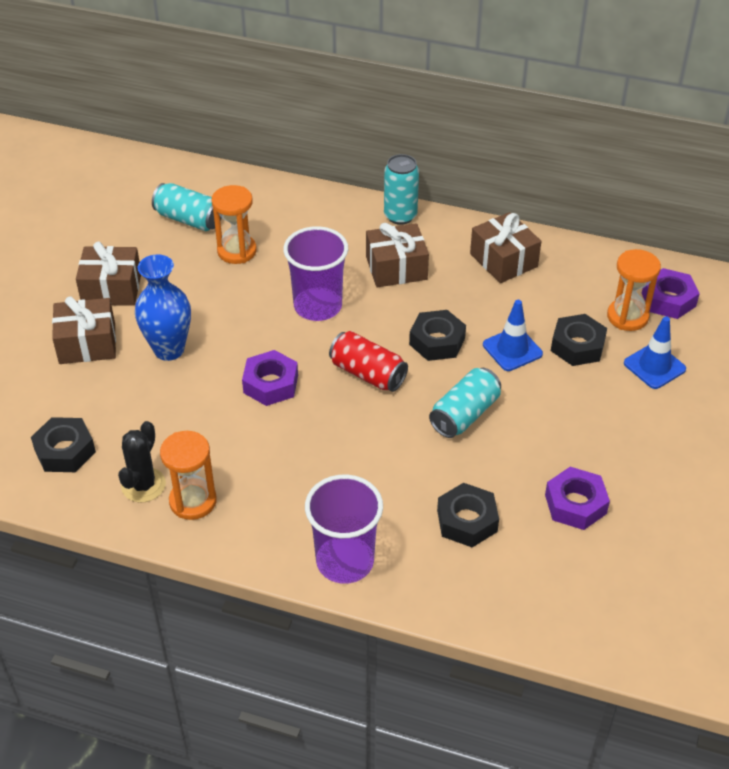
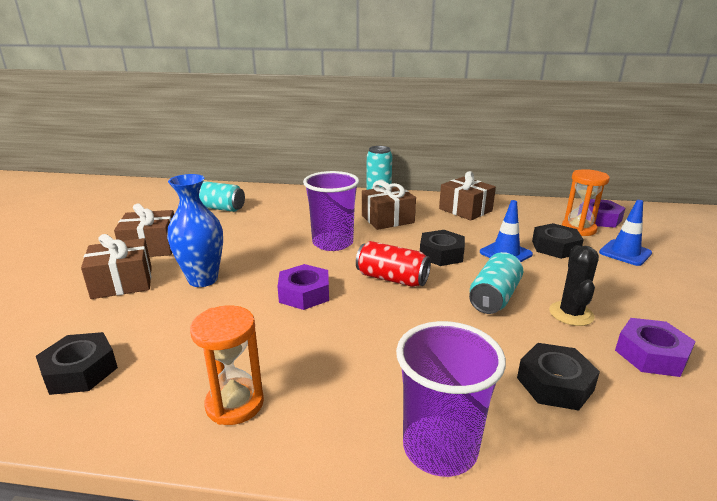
camera: 10 degrees left, 20 degrees down
black cactus [118,421,166,503] -> black cactus moved to [549,245,599,326]
orange hourglass [212,185,257,264] -> none

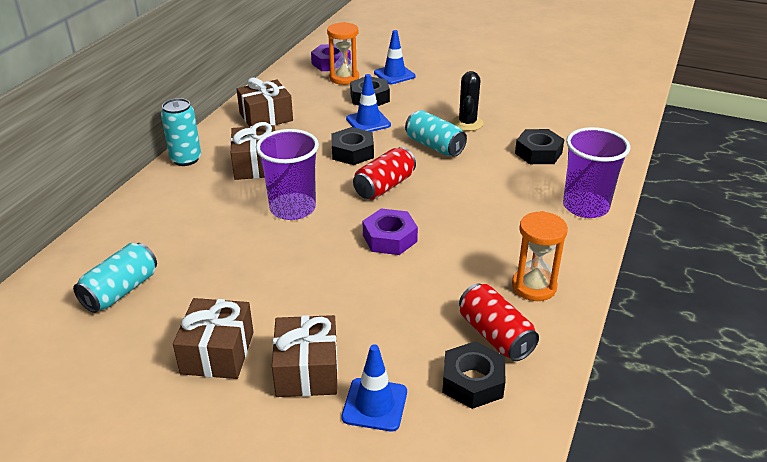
camera: 75 degrees left, 10 degrees up
blue vase [167,174,223,287] -> none
black cactus [549,245,599,326] -> black cactus turned 75 degrees clockwise [452,71,484,131]
purple nut [615,318,696,377] -> none
none -> blue traffic cone [342,344,407,431]
none -> red can [459,284,539,361]

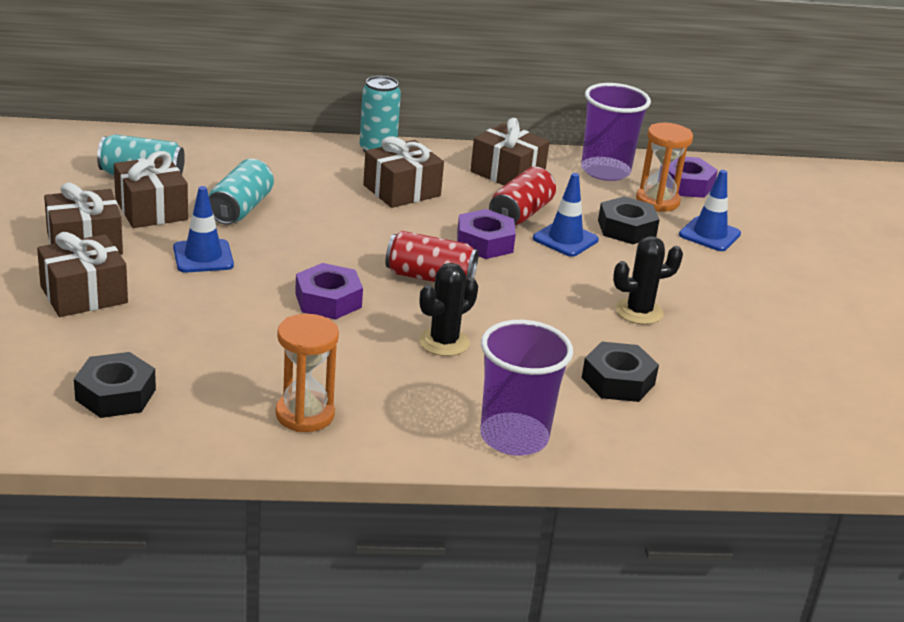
camera: 60 degrees right, 5 degrees down
purple cup [256,129,319,220] -> purple cup moved to [581,83,651,181]
black nut [331,127,374,165] -> purple nut [457,209,516,259]
blue traffic cone [342,344,407,431] -> blue traffic cone moved to [173,186,234,273]
turquoise can [405,110,467,157] -> turquoise can moved to [209,159,274,224]
red can [459,284,539,361] -> red can moved to [489,167,556,226]
none -> brown gift [114,151,188,228]
none -> black cactus [419,263,478,356]

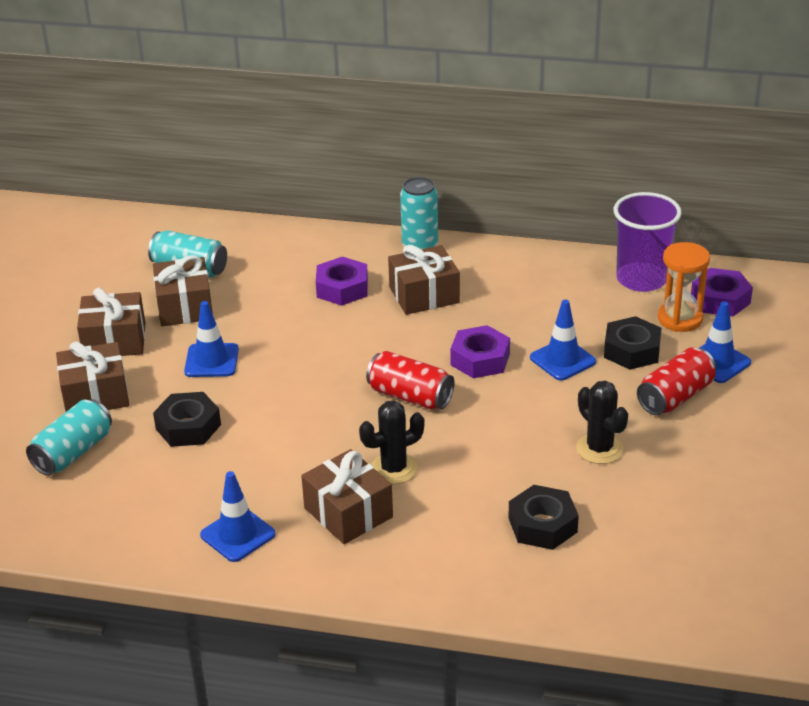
camera: 20 degrees right, 5 degrees up
black nut [74,352,156,418] -> black nut moved to [153,392,221,447]
turquoise can [209,159,274,224] -> turquoise can moved to [26,399,112,476]
orange hourglass [276,314,339,432] -> blue traffic cone [200,471,276,562]
purple nut [295,263,363,320] -> purple nut moved to [316,257,368,306]
brown gift [470,118,550,185] -> brown gift moved to [301,449,393,544]
purple cup [480,320,573,456] -> none
red can [489,167,556,226] -> red can moved to [637,347,716,415]
black cactus [613,236,683,325] -> black cactus turned 60 degrees clockwise [576,381,628,464]

